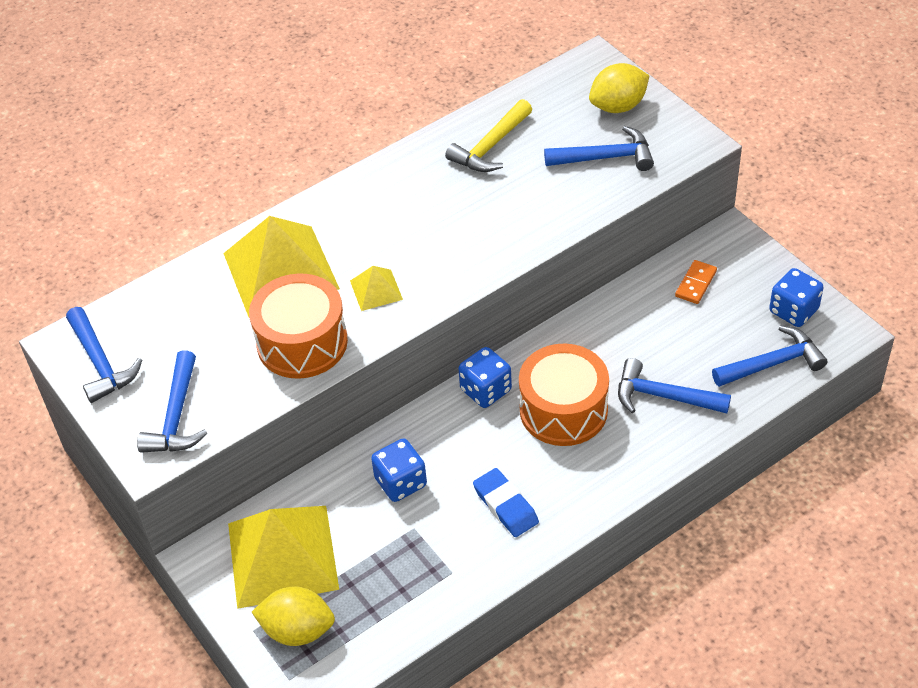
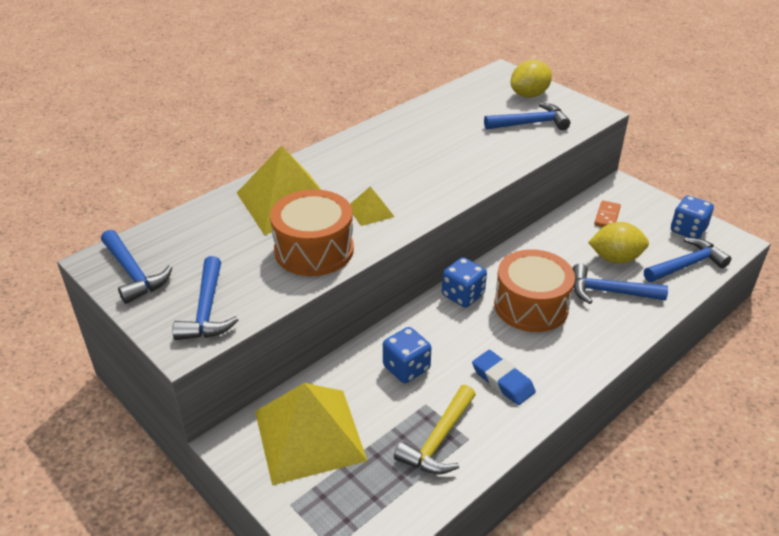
camera: 10 degrees left, 10 degrees down
yellow lemon [252,586,335,646] -> yellow lemon moved to [588,222,649,264]
yellow hammer [445,99,532,172] -> yellow hammer moved to [394,385,476,475]

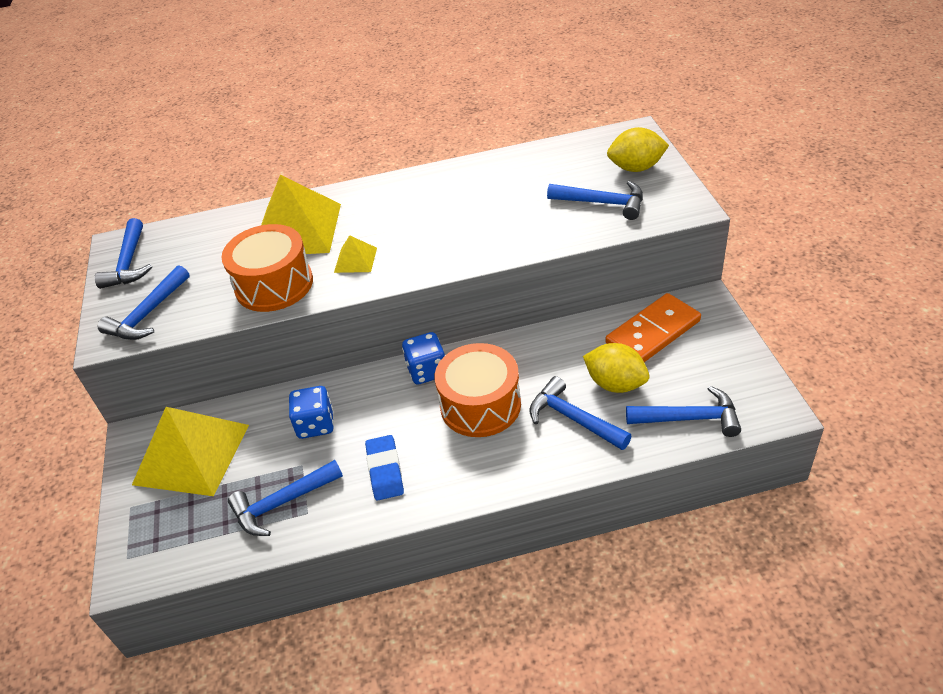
camera: 35 degrees right, 5 degrees up
yellow hammer [394,385,476,475] -> blue hammer [228,460,343,536]
orange domino [594,200,621,227] -> orange domino [606,293,701,362], size x1.96
blue dice [671,196,714,239] -> none

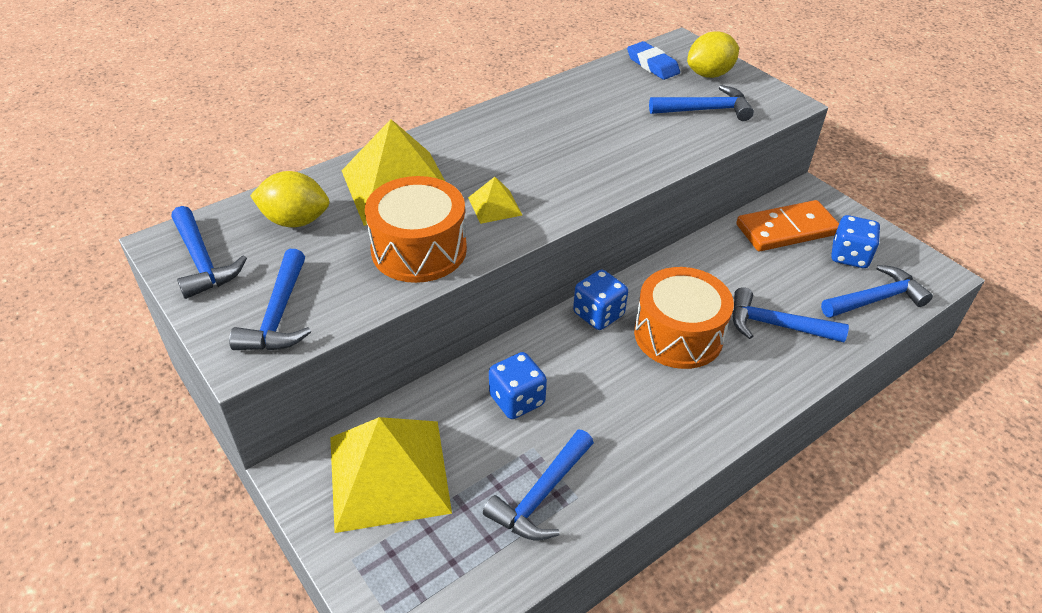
camera: 30 degrees left, 0 degrees up
blue eraser [365,435,404,500] -> blue eraser moved to [627,41,680,80]
yellow lemon [583,343,649,393] -> yellow lemon moved to [250,171,329,227]
orange domino [606,293,701,362] -> orange domino turned 45 degrees clockwise [736,200,839,251]
none -> blue dice [831,215,880,268]

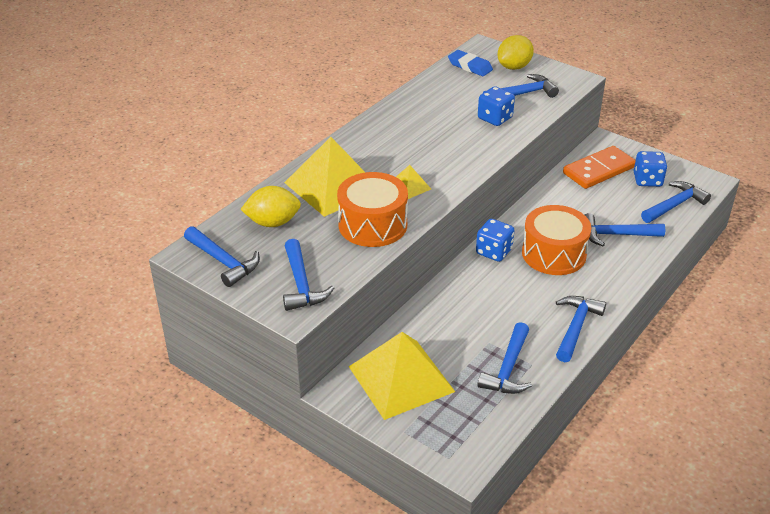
camera: 15 degrees left, 5 degrees down
blue dice [489,352,547,419] -> blue dice moved to [478,86,515,126]
none -> blue hammer [556,296,606,362]

